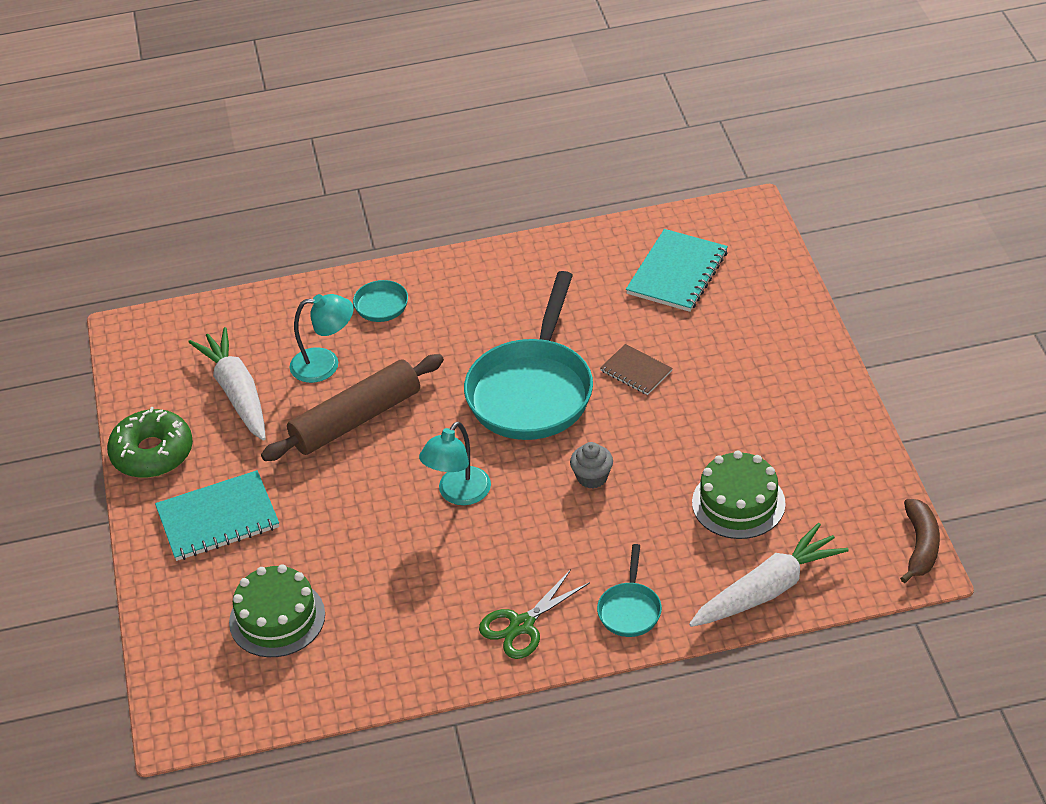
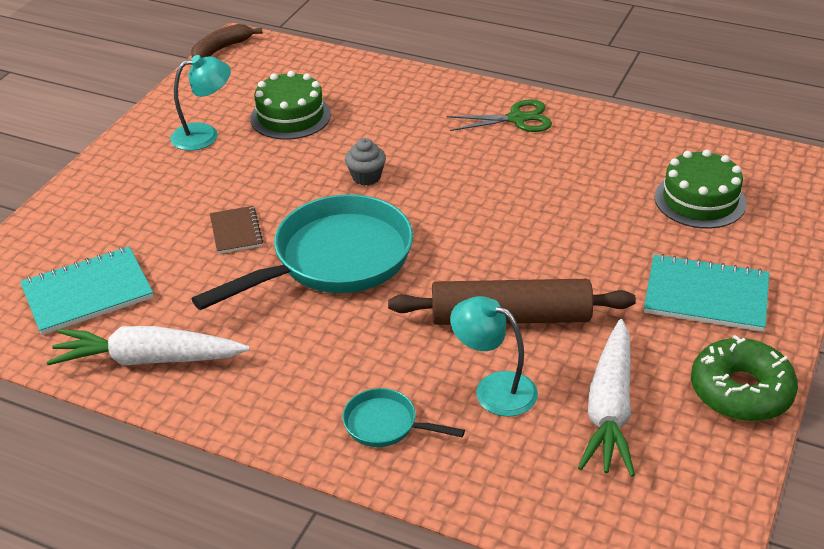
camera: 145 degrees left, 5 degrees down
turquoise lamp [419,422,491,505] -> turquoise lamp moved to [170,55,231,151]
turquoise pan [597,544,662,637] -> none
white carrot [689,522,849,627] -> white carrot moved to [47,326,250,366]

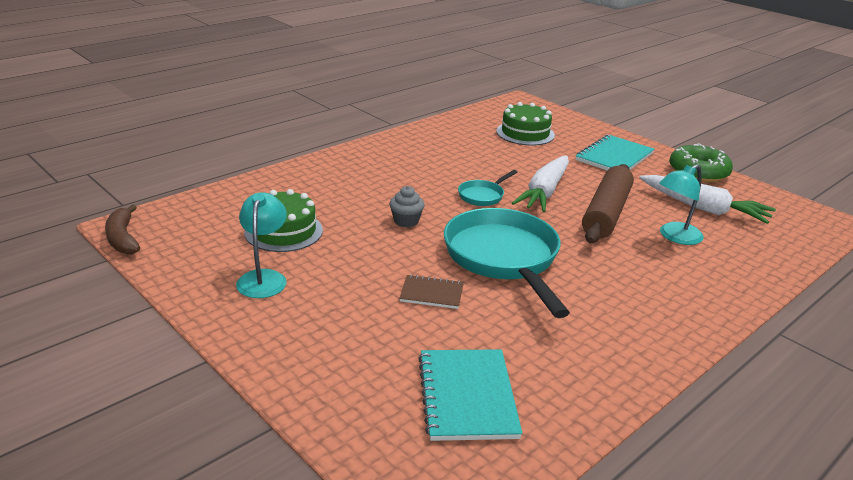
camera: 70 degrees left, 10 degrees down
white carrot [47,326,250,366] -> white carrot moved to [512,155,569,212]
turquoise pan [342,388,465,447] -> turquoise pan moved to [458,170,517,206]
green scissors [447,99,552,132] -> none

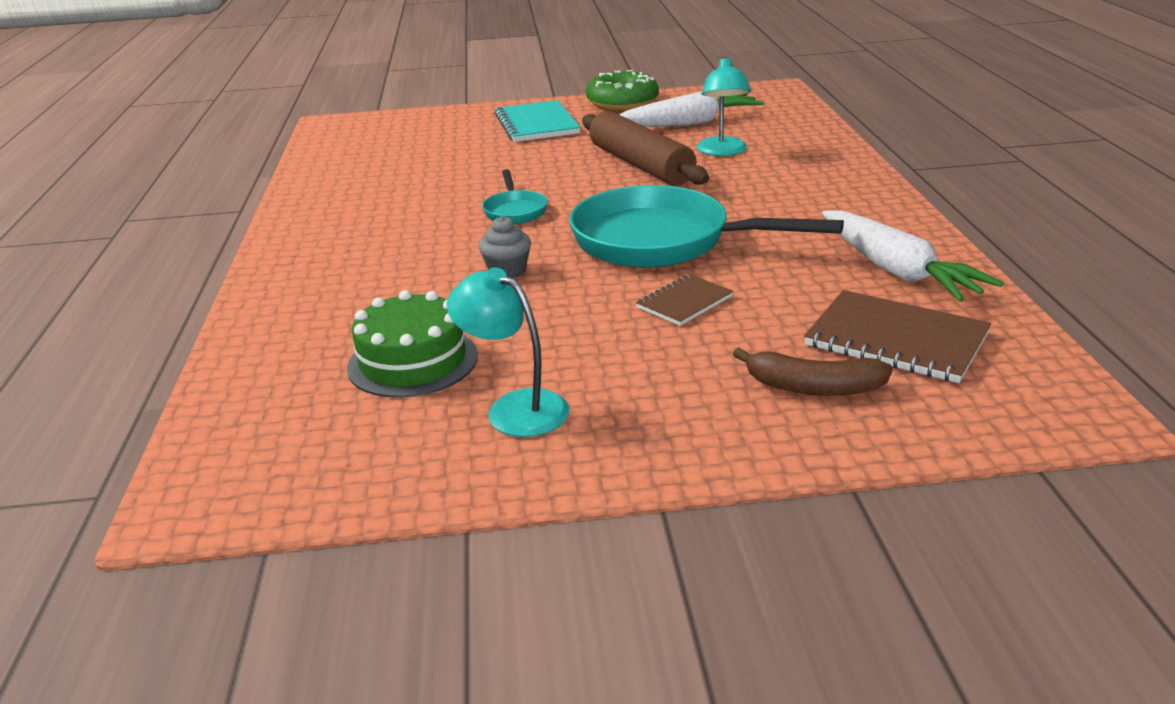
camera: 50 degrees left, 0 degrees up
brown banana [105,204,140,254] -> brown banana moved to [733,347,893,396]
turquoise notebook [418,349,523,441] -> brown notebook [804,290,991,383]
green cake [496,102,555,145] -> none
white carrot [512,155,569,212] -> white carrot moved to [822,210,1003,302]

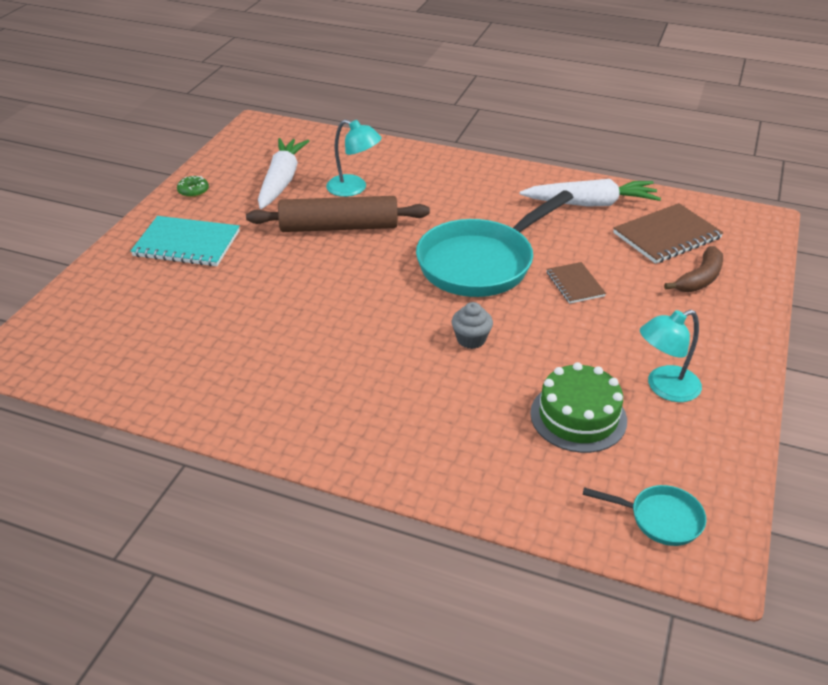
camera: 65 degrees left, 10 degrees up
turquoise pan [482,169,548,224] -> turquoise pan moved to [583,485,706,546]
green donut [586,70,659,111] -> green donut [177,176,209,197], size x0.47

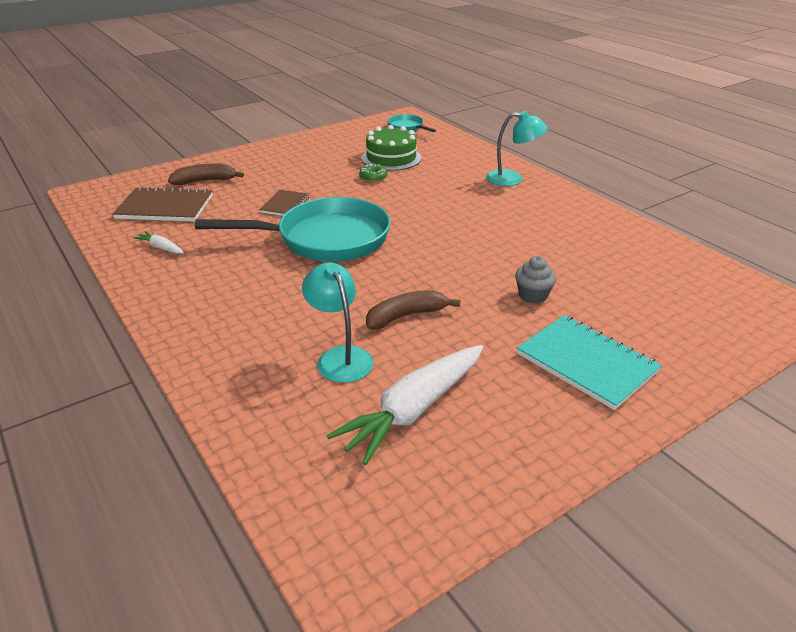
camera: 145 degrees left, 5 degrees down
green donut [177,176,209,197] -> green donut moved to [359,164,387,182]
brown rolling pin [246,196,430,232] -> brown banana [366,290,460,329]
grey cupcake [452,302,493,349] -> grey cupcake moved to [515,256,557,304]
white carrot [520,179,661,207] -> white carrot [133,231,184,254], size x0.44
turquoise lamp [640,310,702,402] -> turquoise lamp moved to [486,111,548,186]

